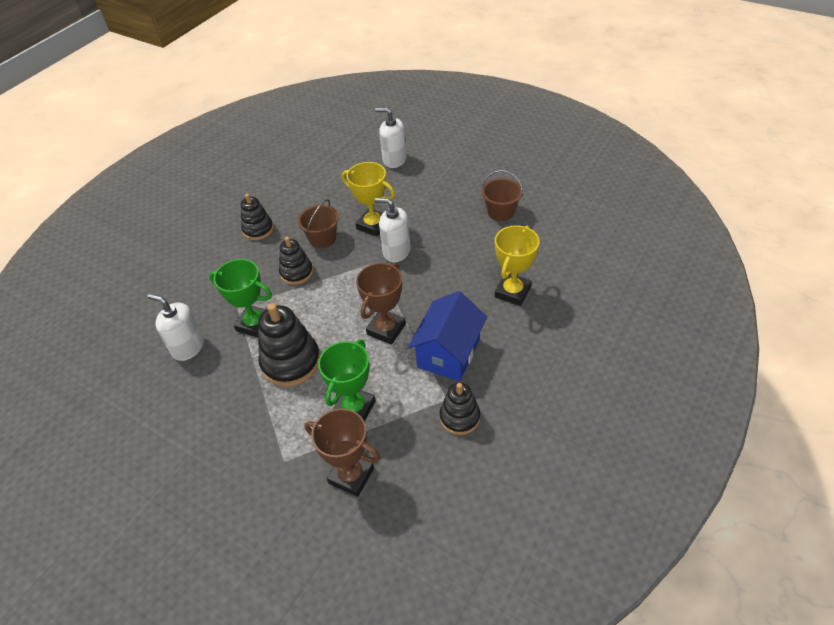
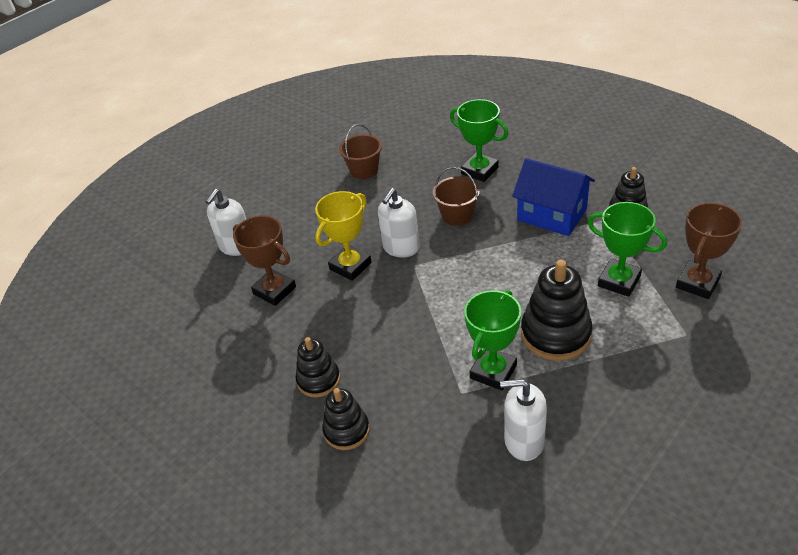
camera: 80 degrees left, 5 degrees down
white soap dispenser [147,294,204,361] -> white soap dispenser turned 60 degrees clockwise [500,379,547,461]
black stacking toy [279,237,313,285] -> black stacking toy moved to [322,388,370,450]
brown bucket [298,199,339,248] -> brown bucket moved to [433,167,480,226]
brown trophy [356,263,406,345] -> brown trophy moved to [233,216,296,306]
yellow trophy [495,225,540,306] -> green trophy [450,99,509,182]

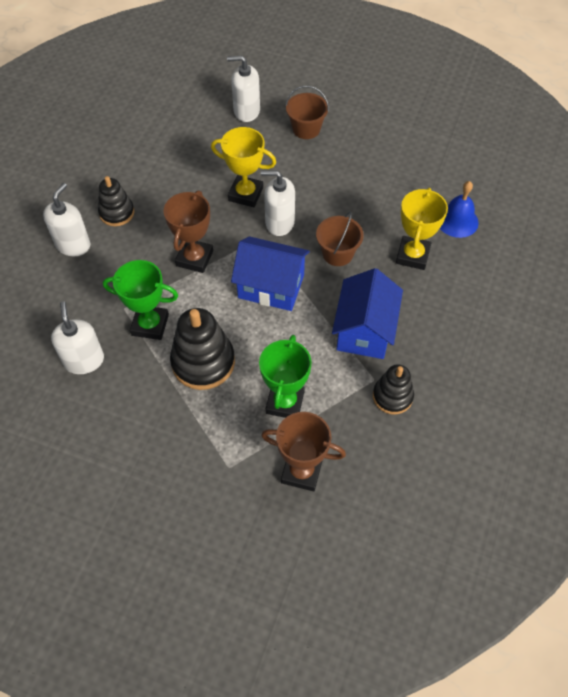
camera: 65 degrees right, 15 degrees up
brown trophy [233,216,296,306] -> brown trophy moved to [164,190,213,273]
black stacking toy [322,388,370,450] -> white soap dispenser [43,183,90,256]
brown bucket [339,124,382,179] -> brown bucket moved to [286,86,329,139]
green trophy [450,99,509,182] -> yellow trophy [396,188,448,270]
none -> blue house [231,237,310,311]
none -> blue bell [440,181,479,238]

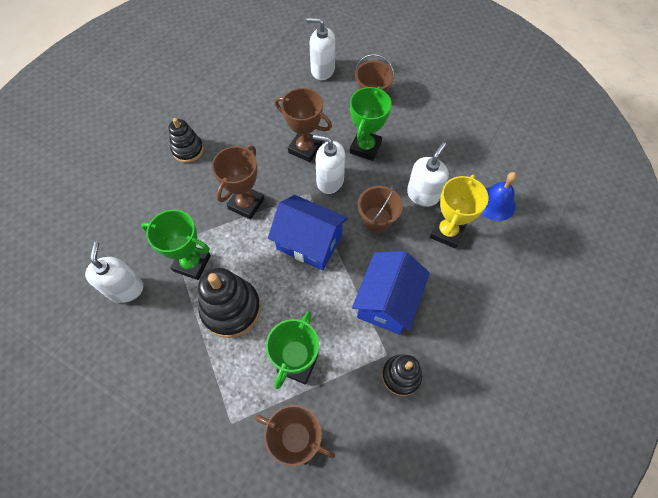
camera: 10 degrees right, 5 degrees up
white soap dispenser [43,183,90,256] -> white soap dispenser moved to [407,142,449,207]
yellow trophy [211,127,276,207] -> brown trophy [275,88,332,162]
none -> green trophy [350,86,392,161]

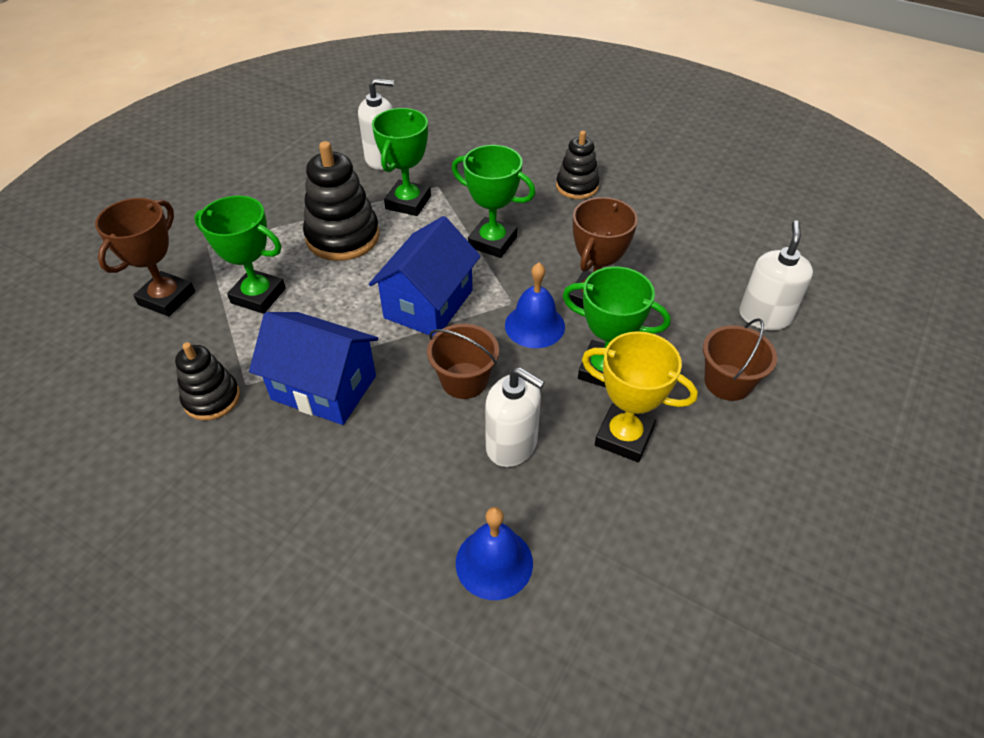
camera: 90 degrees right, 15 degrees down
brown trophy [212,146,264,220] -> green trophy [452,145,535,258]
white soap dispenser [313,134,345,194] -> blue bell [505,263,565,348]
yellow trophy [430,175,489,249] -> yellow trophy moved to [582,331,698,462]

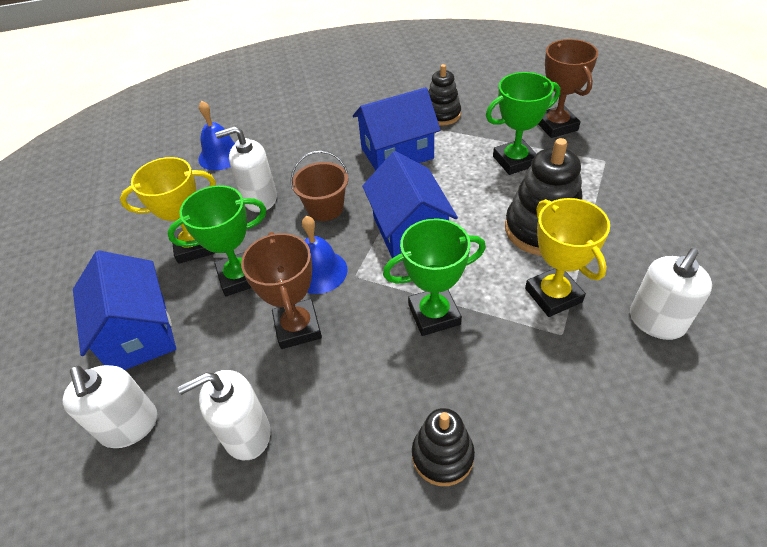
camera: 140 degrees right, 0 degrees up
green trophy [372,108,431,216] -> yellow trophy [525,198,610,317]
brown bucket [703,318,777,401] -> blue house [73,250,176,370]
none -> white soap dispenser [178,370,270,460]

